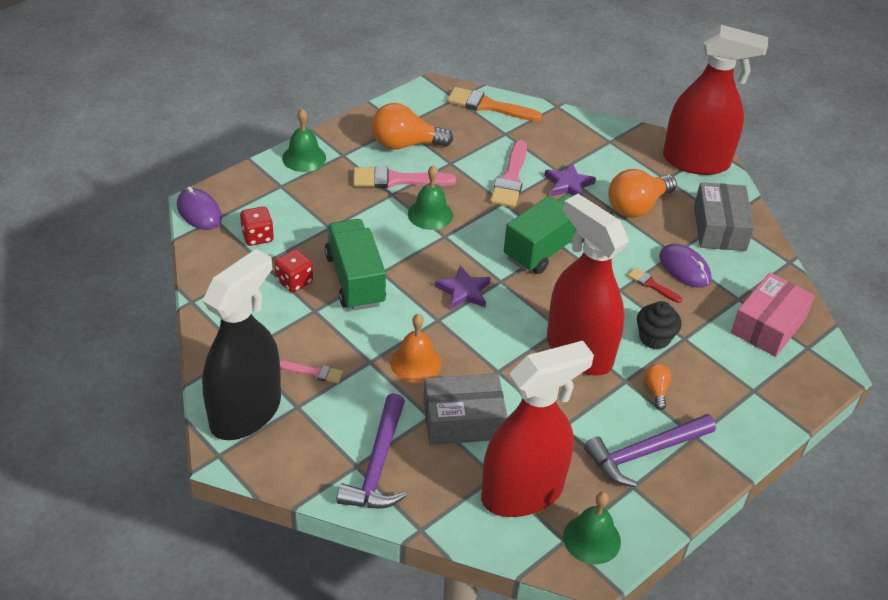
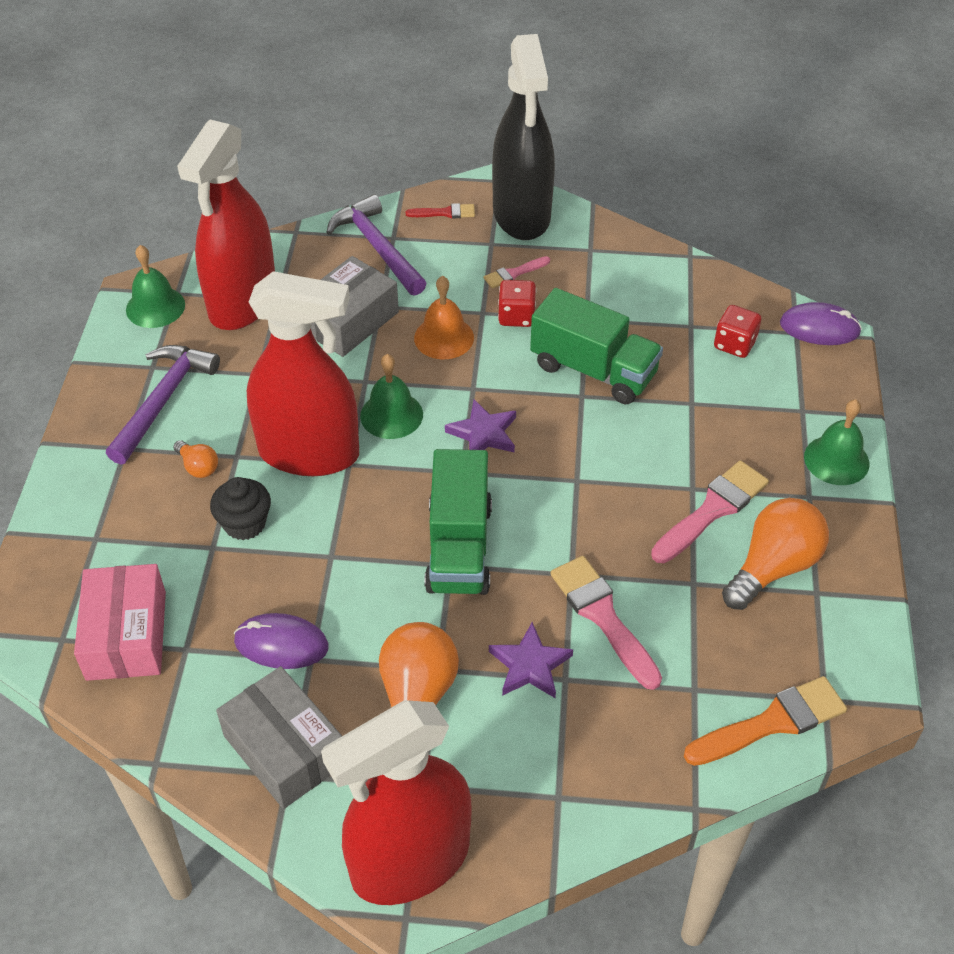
camera: 140 degrees right, 5 degrees up
red dice [275,249,313,293] -> red dice moved to [498,280,537,327]
green bell [408,165,453,230] -> green bell moved to [360,354,423,439]
red brush [627,267,682,303] -> red brush moved to [406,203,475,218]

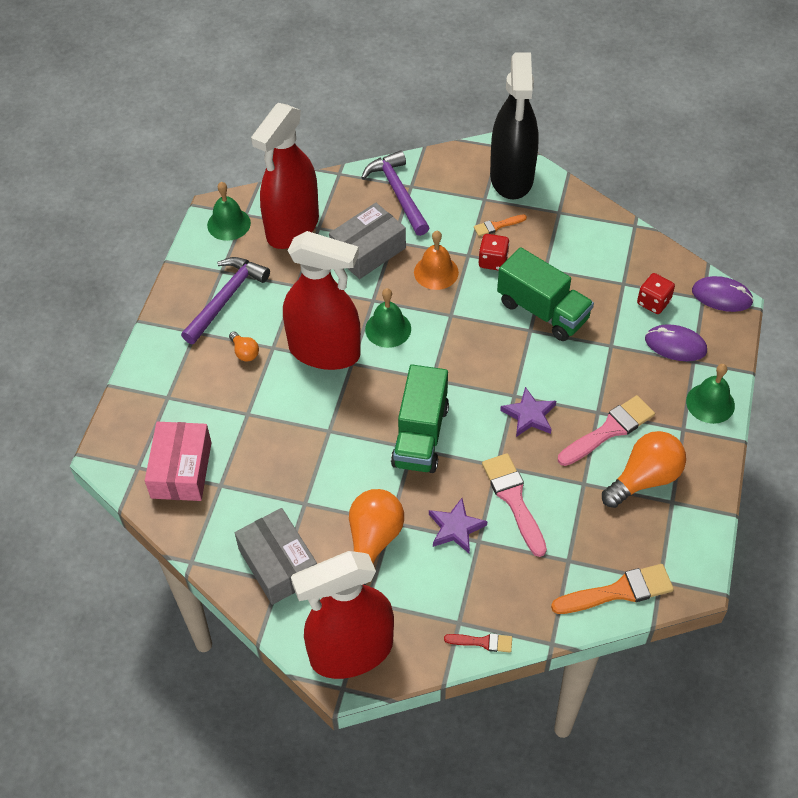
camera: 10 degrees right, 5 degrees up
black cupcake [210,477,271,540] -> none
purple mouse [234,613,329,669] -> purple mouse moved to [645,324,707,361]
red brush [406,203,475,218] -> red brush moved to [444,633,512,652]
purple star [445,399,516,452] -> purple star moved to [500,387,556,437]
pink brush [484,256,550,289] -> orange brush [474,214,527,236]

